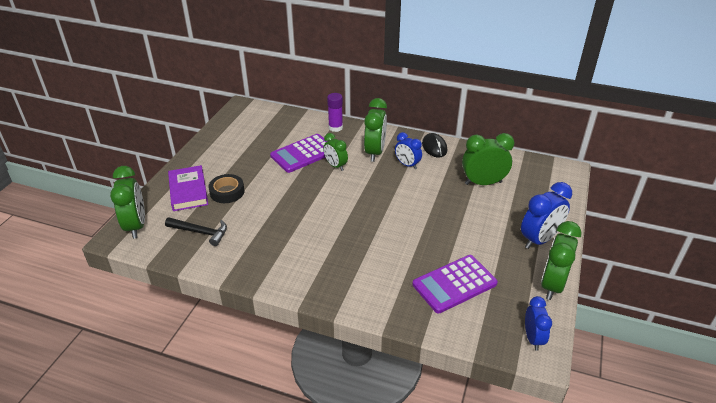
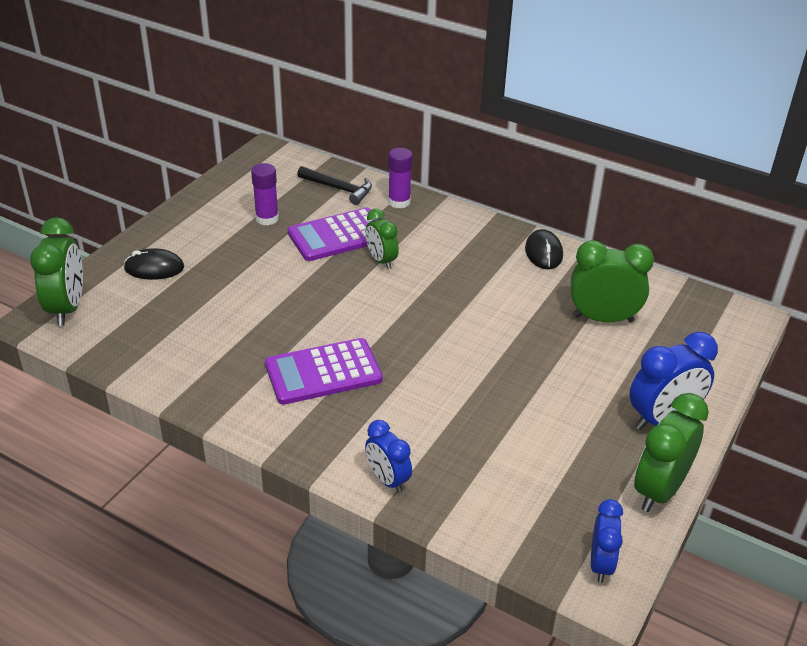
camera: 10 degrees right, 0 degrees up
black hammer [165,217,227,246] -> black hammer moved to [297,166,372,205]
purple book [168,165,208,211] -> black mouse [124,248,184,280]
black tape [208,174,244,203] -> none
green clock [364,98,387,162] -> none
blue clock [395,132,422,169] -> blue clock moved to [365,420,412,493]
purple calculator [412,255,498,313] -> purple calculator moved to [265,338,383,405]
none -> purple glue stick [251,163,279,226]

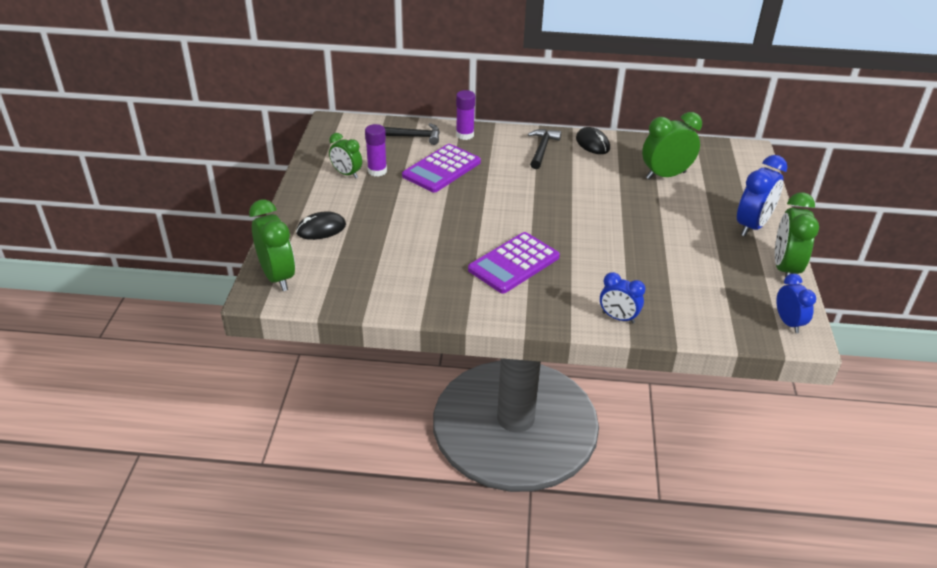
camera: 25 degrees left, 0 degrees up
green clock [366,209,399,269] -> green clock moved to [329,133,362,178]
none -> black hammer [528,129,561,169]

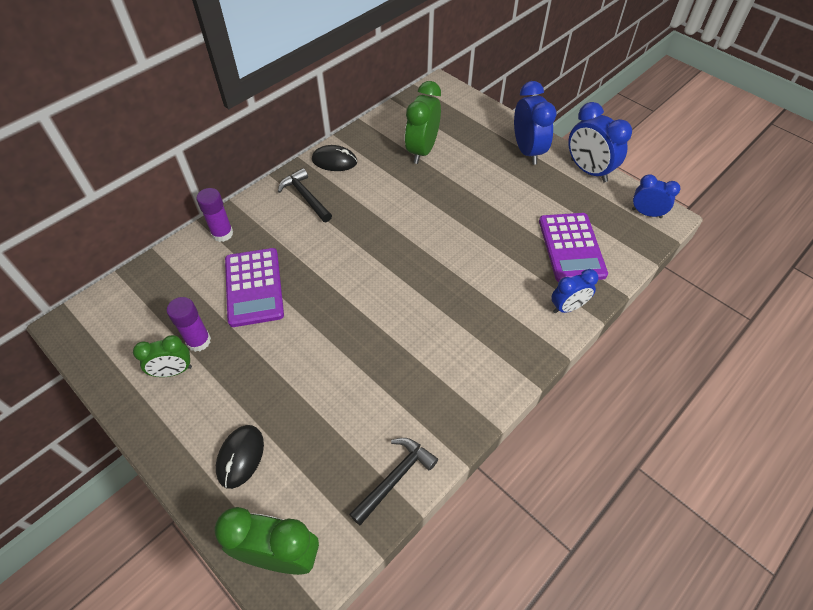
camera: 50 degrees left, 15 degrees up
black hammer [384,123,440,145] -> black hammer moved to [349,438,438,525]
purple calculator [468,232,560,294] -> purple calculator moved to [539,213,608,282]
green clock [775,192,819,278] -> blue clock [568,102,632,182]

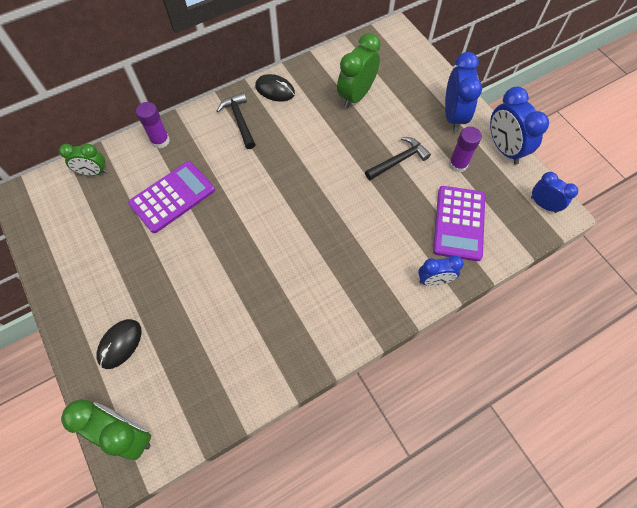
camera: 15 degrees right, 10 degrees up
green clock [133,335,192,377] -> green clock moved to [59,144,107,176]
purple glue stick [167,297,211,352] -> purple glue stick moved to [449,127,482,173]
purple calculator [225,248,284,327] -> purple calculator turned 135 degrees counterclockwise [128,161,215,233]
black hammer [349,438,438,525] -> black hammer moved to [365,137,431,180]

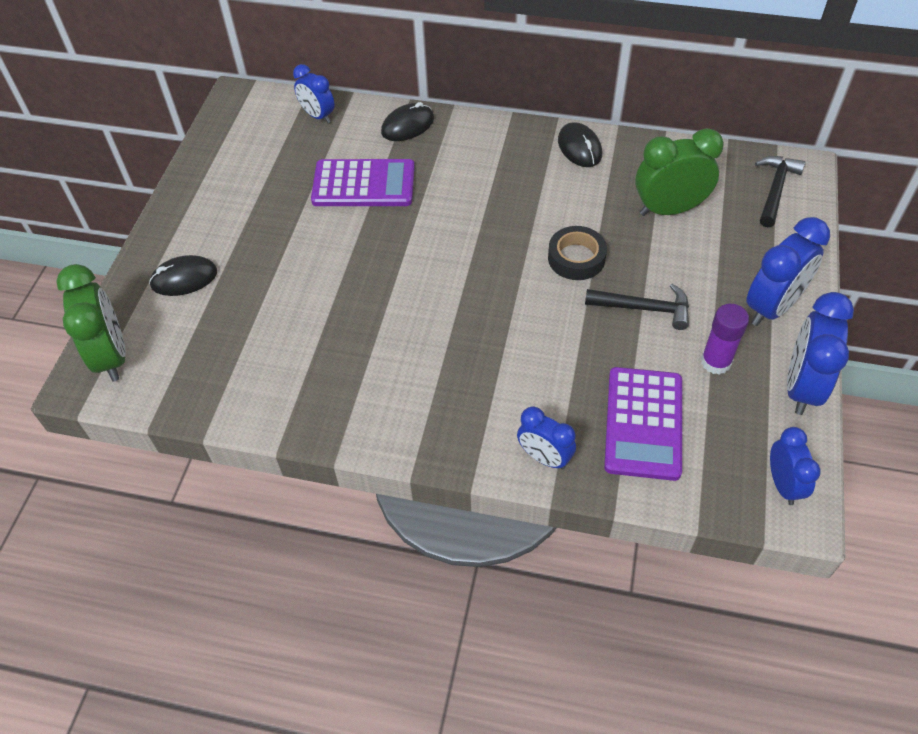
camera: 45 degrees right, 10 degrees down
green clock [59,144,107,176] -> blue clock [293,64,335,123]
purple glue stick [136,102,170,149] -> black mouse [381,102,434,141]
black hammer [217,93,256,149] -> black hammer moved to [755,156,805,227]
purple calculator [433,186,485,261] -> purple calculator turned 45 degrees counterclockwise [604,367,682,481]
none -> black tape [548,226,607,280]

